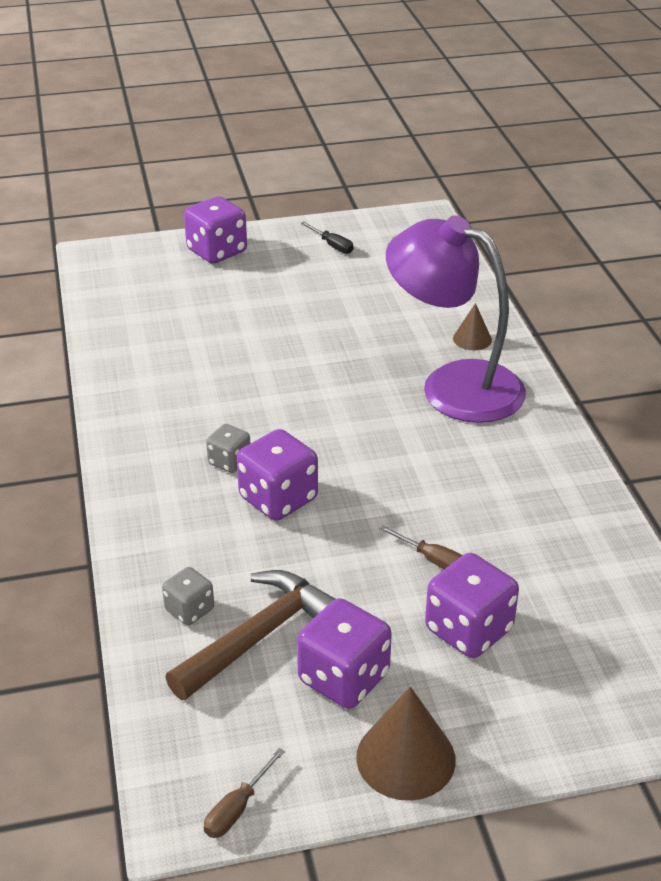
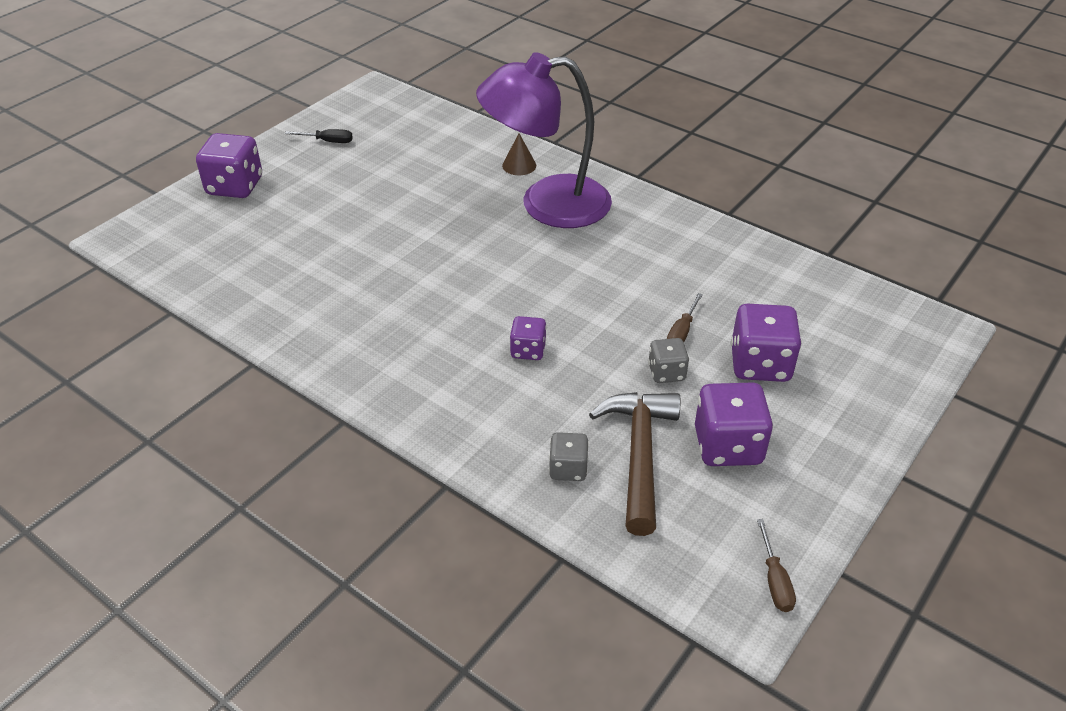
camera: 40 degrees left, 5 degrees up
grey dice [206,424,250,473] -> grey dice moved to [648,338,689,383]
purple dice [237,429,318,521] -> purple dice [510,316,547,360], size x0.57
brown cone [356,687,456,801] -> none
brown screwdriver [380,526,462,569] -> brown screwdriver turned 120 degrees clockwise [667,293,703,343]

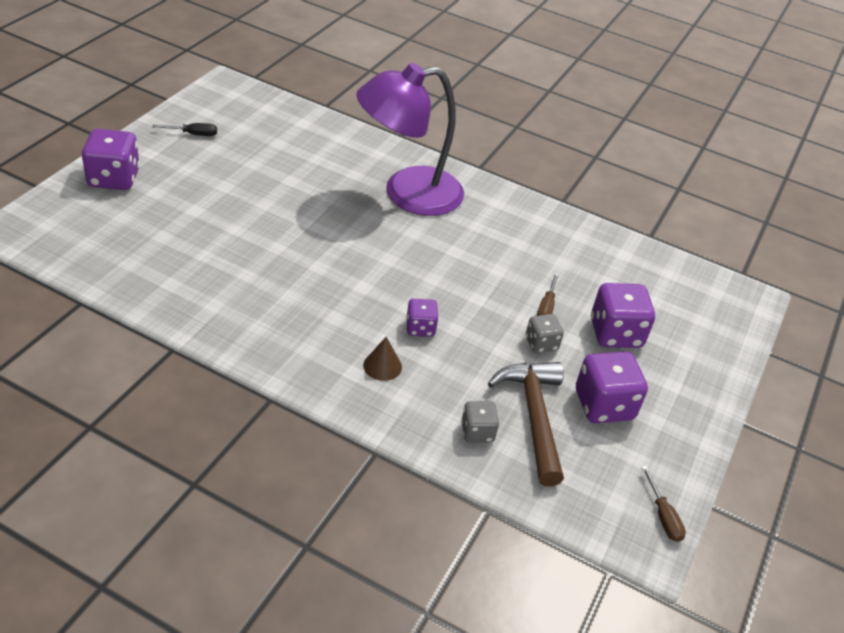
camera: 15 degrees left, 0 degrees up
brown cone [502,133,536,175] -> brown cone moved to [363,337,402,381]

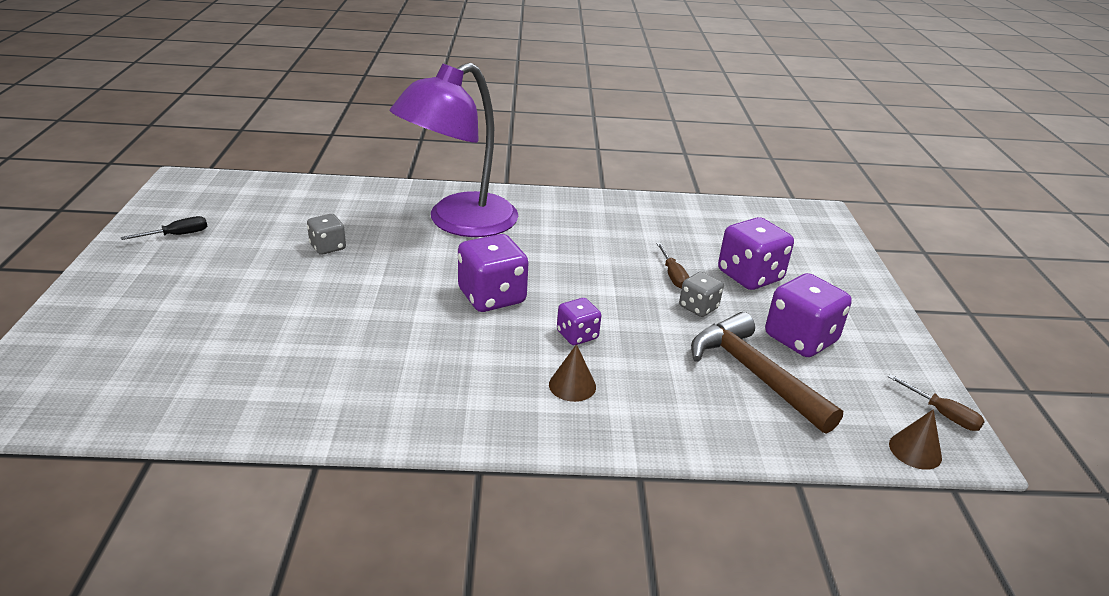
camera: 25 degrees left, 10 degrees down
purple dice [82,129,140,190] -> purple dice moved to [458,234,529,312]
grey dice [461,401,499,442] -> grey dice moved to [307,214,346,255]
none -> brown cone [889,409,942,470]

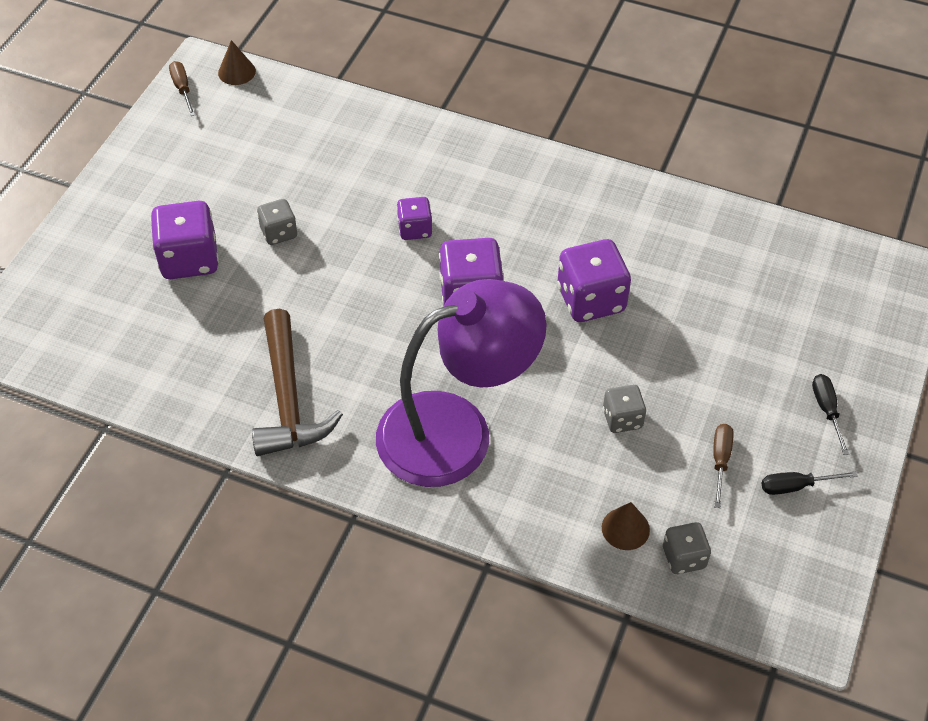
camera: 155 degrees left, 20 degrees up
brown cone [549,344,596,402] -> brown cone moved to [602,502,650,550]
brown screwdriver [657,243,689,289] -> brown screwdriver moved to [713,424,734,508]
brown hammer [691,312,843,434] -> brown hammer moved to [252,309,343,456]
purple dice [765,273,852,357] -> purple dice moved to [557,239,631,322]
none -> grey dice [663,522,711,574]
none -> black screwdriver [812,374,849,455]

